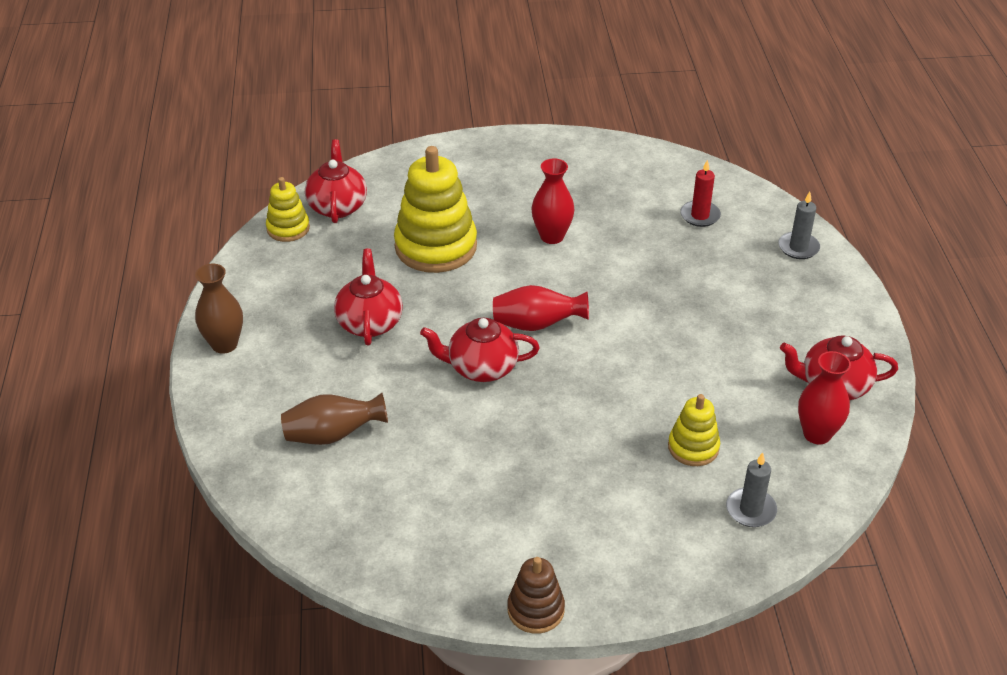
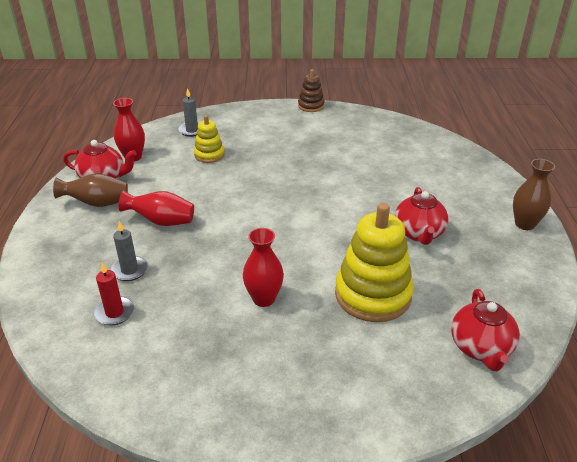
camera: 175 degrees left, 5 degrees down
yellow stacking toy [266,177,310,242] -> none
brown vase [281,393,388,445] -> brown vase moved to [53,173,128,207]
red teapot [420,317,540,382] -> none
red vase [493,285,589,331] -> red vase moved to [119,191,194,226]
grey candle [778,192,820,259] -> grey candle moved to [111,221,148,281]

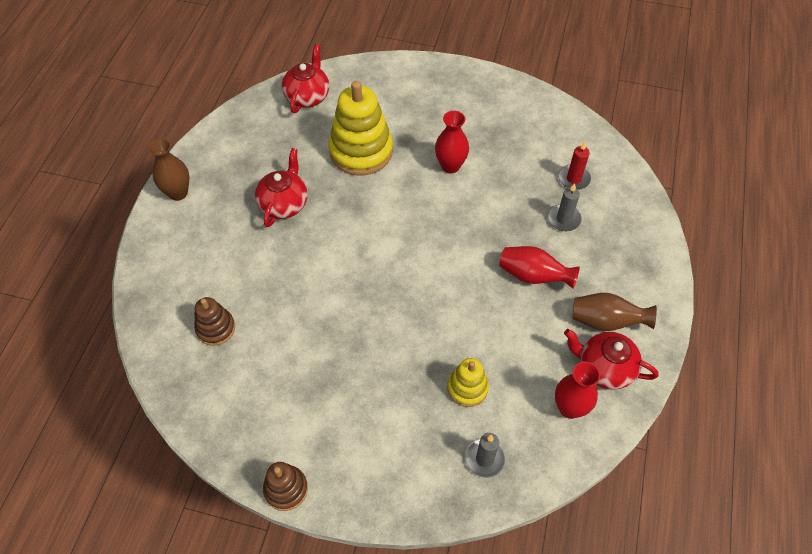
camera: 165 degrees left, 20 degrees up
none -> brown stacking toy [194,297,235,346]

